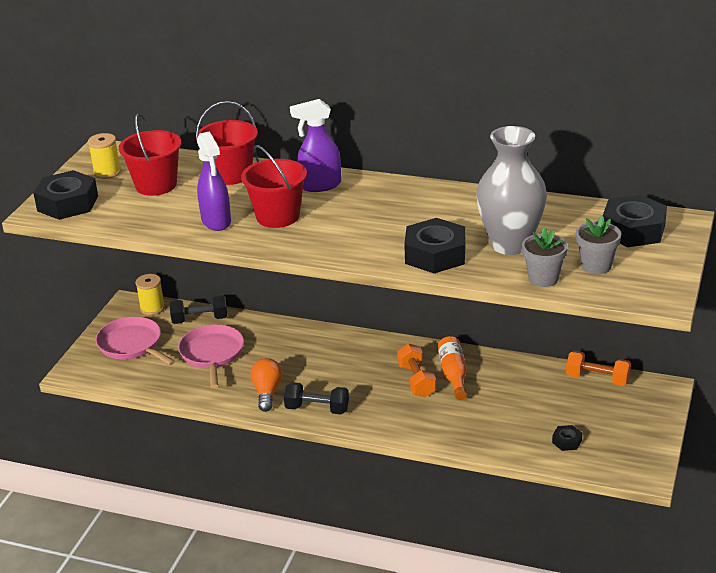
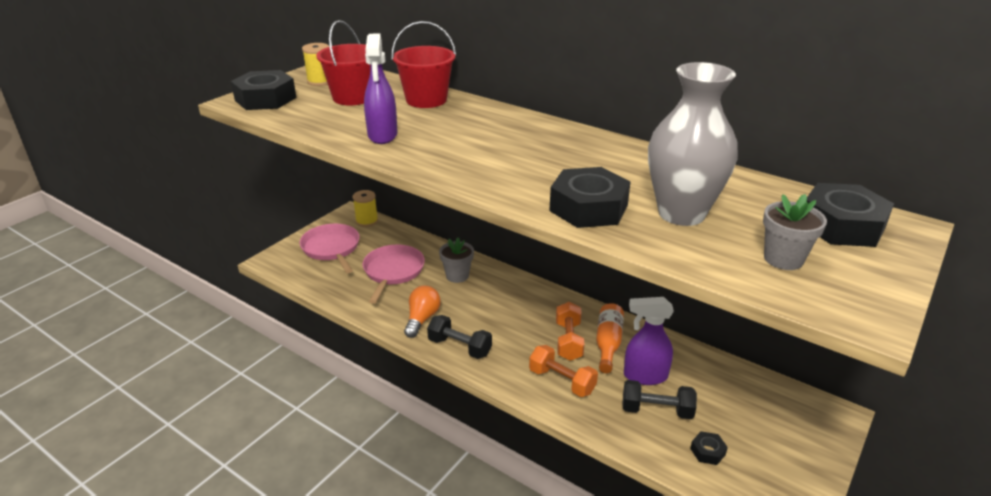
camera: 15 degrees right, 0 degrees up
black dumbbell [170,295,227,324] -> black dumbbell moved to [622,380,697,419]
red bucket [241,145,307,228] -> none
purple spray bottle [290,99,341,192] -> purple spray bottle moved to [624,297,674,385]
grey flower pot [522,228,568,287] -> grey flower pot moved to [439,238,474,283]
orange dumbbell [566,351,631,386] -> orange dumbbell moved to [529,345,598,397]

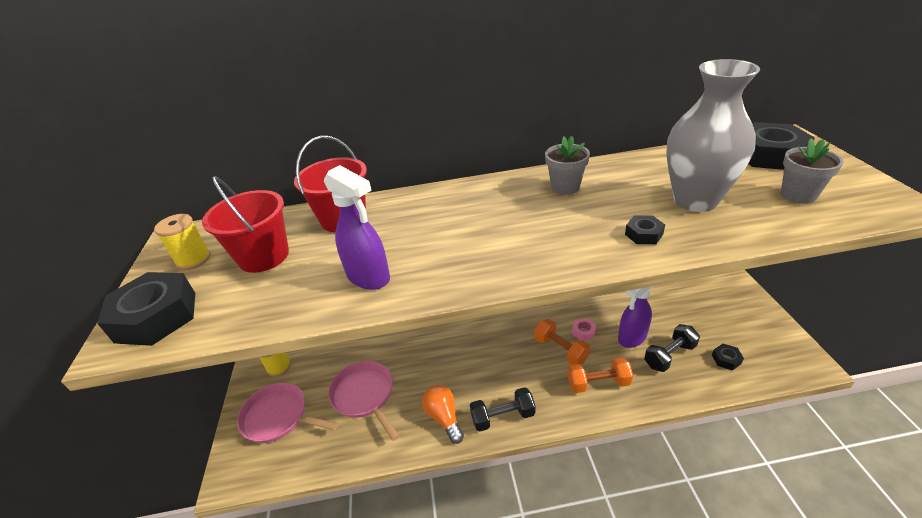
camera: 40 degrees left, 5 degrees up
grey flower pot [439,238,474,283] -> grey flower pot moved to [545,136,590,195]
black nut [549,167,630,228] -> black nut [625,216,665,244], size x0.47
orange bottle [596,303,624,373] -> pink nut [572,318,596,341]

